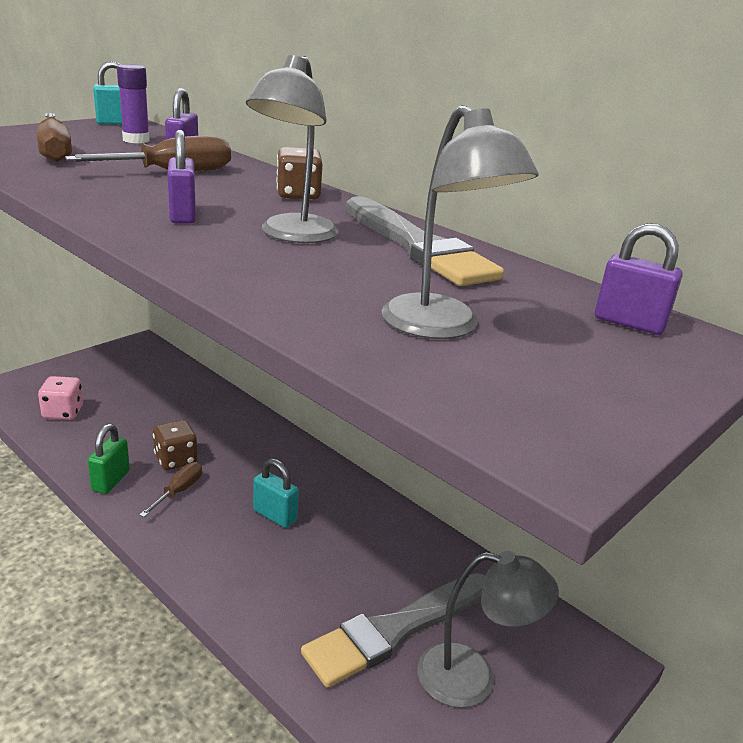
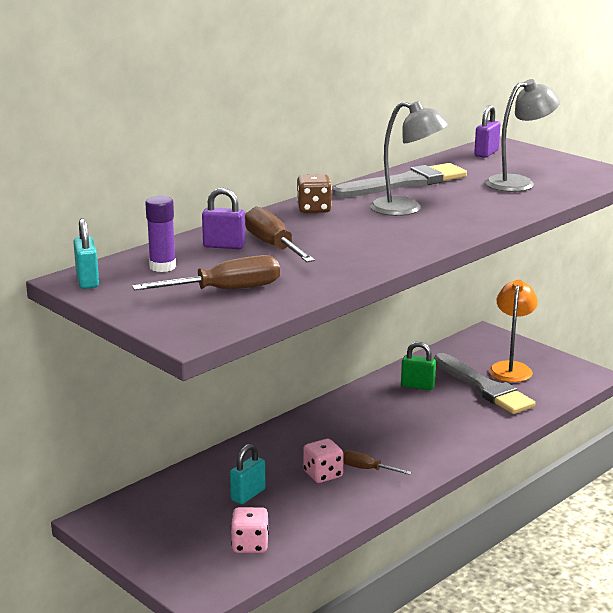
camera: 85 degrees left, 5 degrees down
green padlock [87,424,130,494] -> green padlock moved to [401,342,436,390]
brown dice [153,420,197,470] -> pink dice [303,439,344,483]
purple padlock [167,130,196,224] -> none
turquoise padlock [253,458,299,528] -> turquoise padlock moved to [230,444,266,504]
grey lamp [417,551,559,708] -> orange lamp [489,280,538,382]

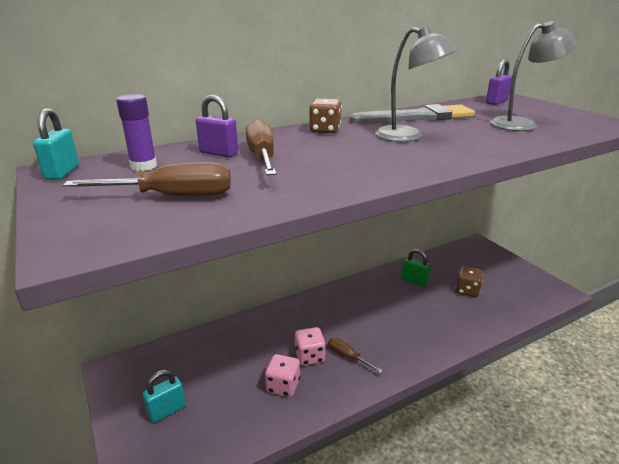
camera: 15 degrees right, 5 degrees up
turquoise padlock [230,444,266,504] -> turquoise padlock moved to [142,370,186,423]
pink dice [231,507,269,553] -> pink dice moved to [265,354,300,397]
grey brush [434,353,535,414] -> brown dice [456,266,483,297]
orange lamp [489,280,538,382] -> none

